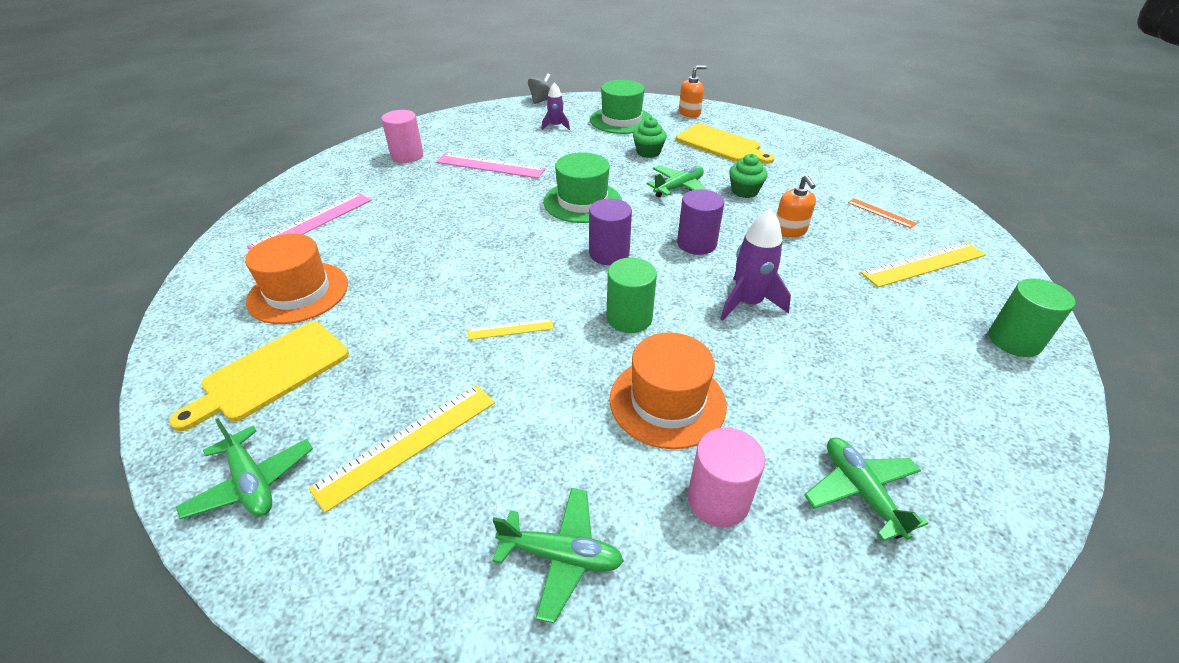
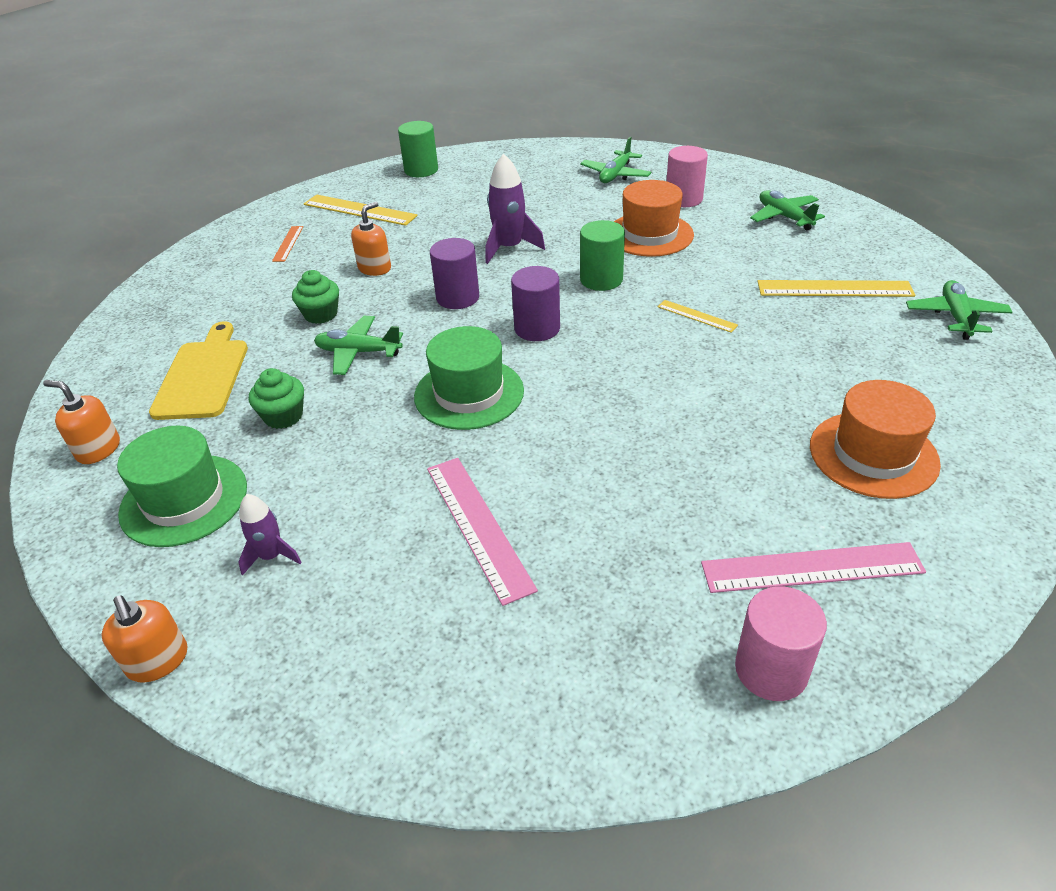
camera: 130 degrees left, 0 degrees up
yellow cutting board [169,322,349,431] -> none
pink cylinder [381,110,423,163] -> pink cylinder moved to [735,586,827,701]
grey spinning top [528,73,551,104] -> orange soap dispenser [101,595,188,683]

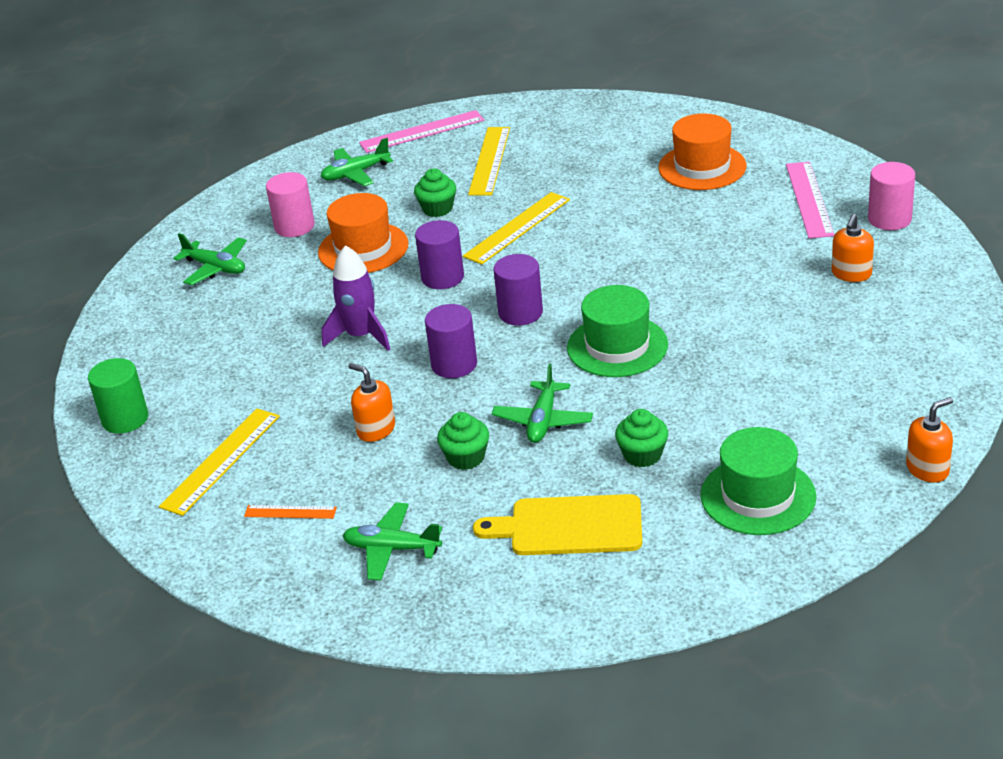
camera: 85 degrees left, 5 degrees down
orange soap dispenser [43,380,120,464] -> orange soap dispenser moved to [832,214,874,282]
purple rocket [238,494,302,576] -> none
pink ruler [427,458,538,606] -> pink ruler moved to [359,110,484,153]
green cylinder [580,220,625,291] -> purple cylinder [415,220,464,289]
yellow ruler [658,300,738,333] -> yellow ruler [463,192,570,265], size x1.86
green plane [906,280,1013,340] -> green plane moved to [342,503,442,581]
none -> green cupcake [414,169,456,217]

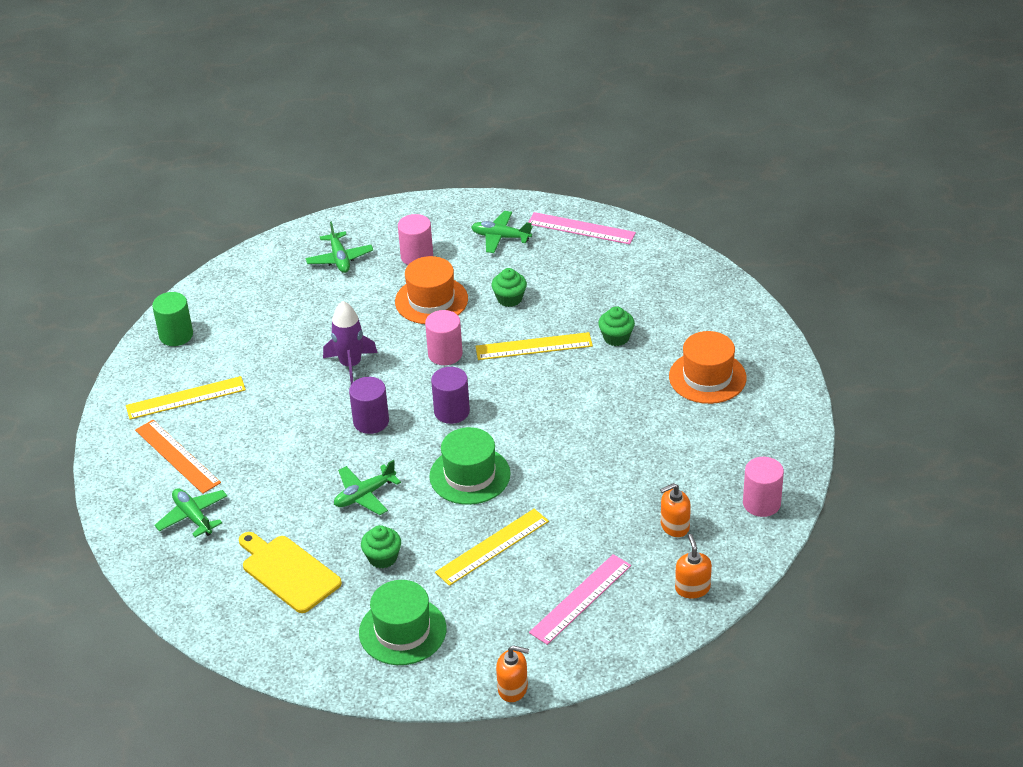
camera: 40 degrees right, 5 degrees up
orange ruler [244,505,337,519] -> orange ruler [135,420,221,494], size x1.86
orange soap dispenser [348,363,395,442] -> orange soap dispenser moved to [675,534,712,599]
purple cylinder [415,220,464,289] -> pink cylinder [425,310,463,365]
green cupcake [437,412,489,470] -> green cupcake moved to [598,306,635,346]
yellow ruler [468,127,510,196] -> yellow ruler moved to [435,509,549,586]
pink ruler [786,162,834,238] -> pink ruler moved to [529,554,631,645]

